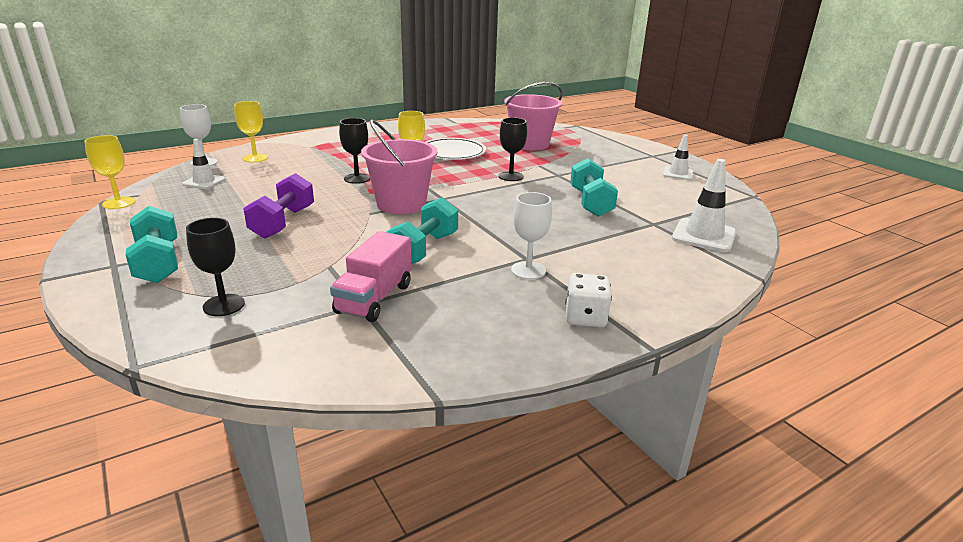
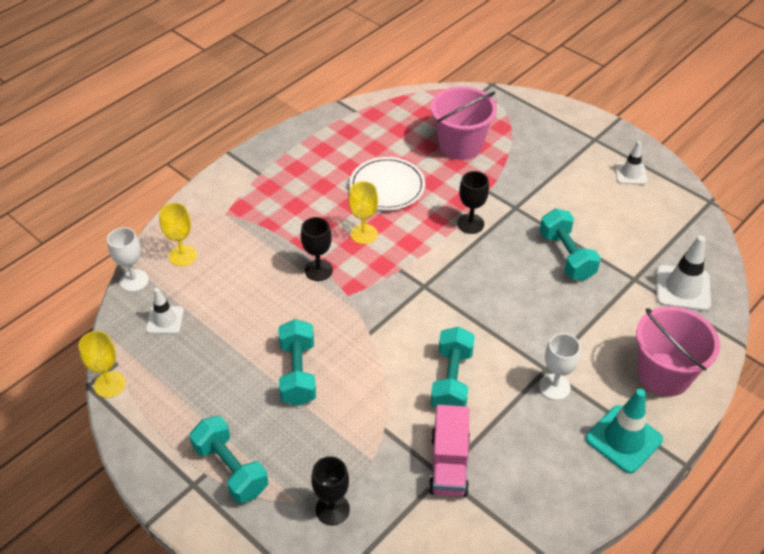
camera: 15 degrees left, 20 degrees up
purple dumbbell [243,173,314,239] -> turquoise dumbbell [279,319,316,406]
pink bucket [361,119,438,214] -> pink bucket moved to [636,306,720,397]
white dice [566,273,612,327] -> turquoise traffic cone [586,389,663,474]

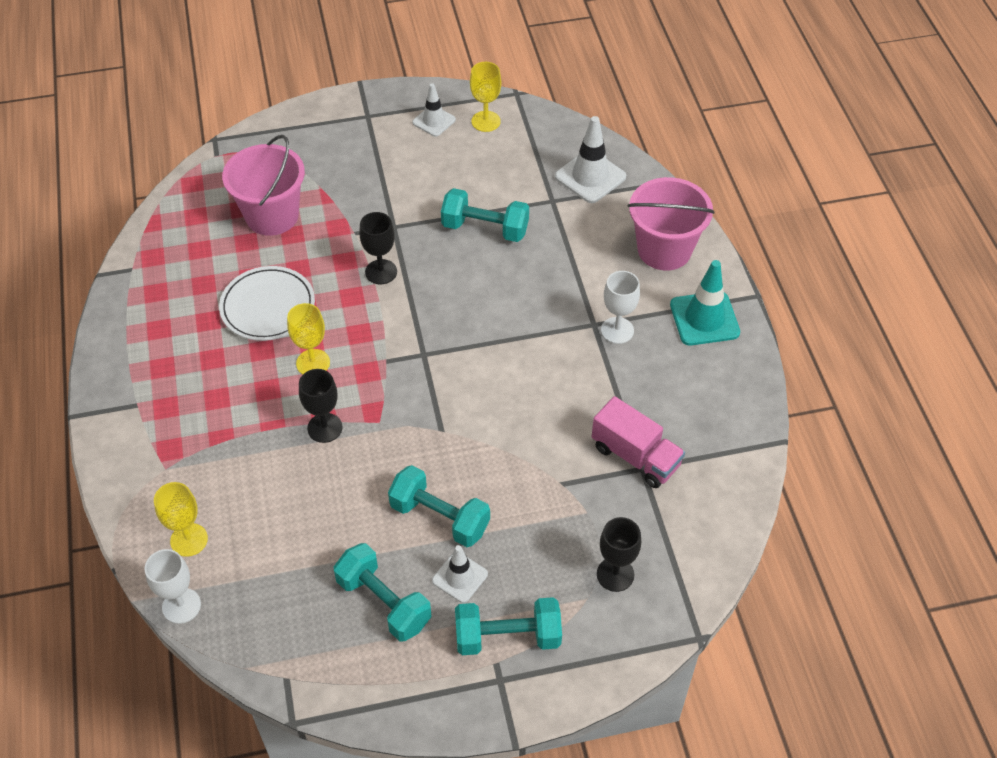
camera: 55 degrees left, 5 degrees up
yellow goblet [78,331,126,398] -> yellow goblet moved to [470,62,501,132]
white traffic cone [146,288,184,334] -> white traffic cone moved to [432,545,488,603]
turquoise dumbbell [431,327,475,408] -> turquoise dumbbell moved to [334,543,432,641]

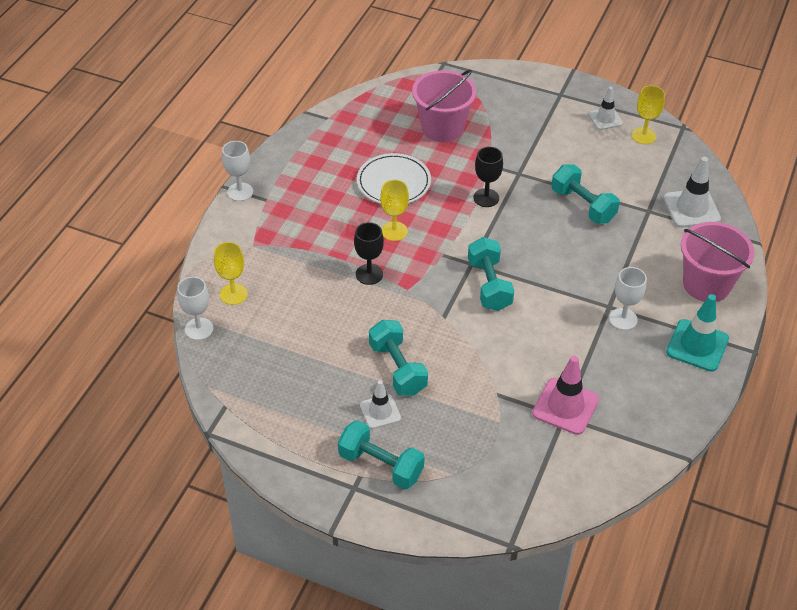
camera: 35 degrees right, 5 degrees down
turquoise dumbbell [334,543,432,641] -> turquoise dumbbell moved to [468,237,514,311]
pink truck [592,396,685,488] -> pink traffic cone [532,356,599,435]
black goblet [597,517,641,592] -> none
none -> white goblet [222,141,253,201]

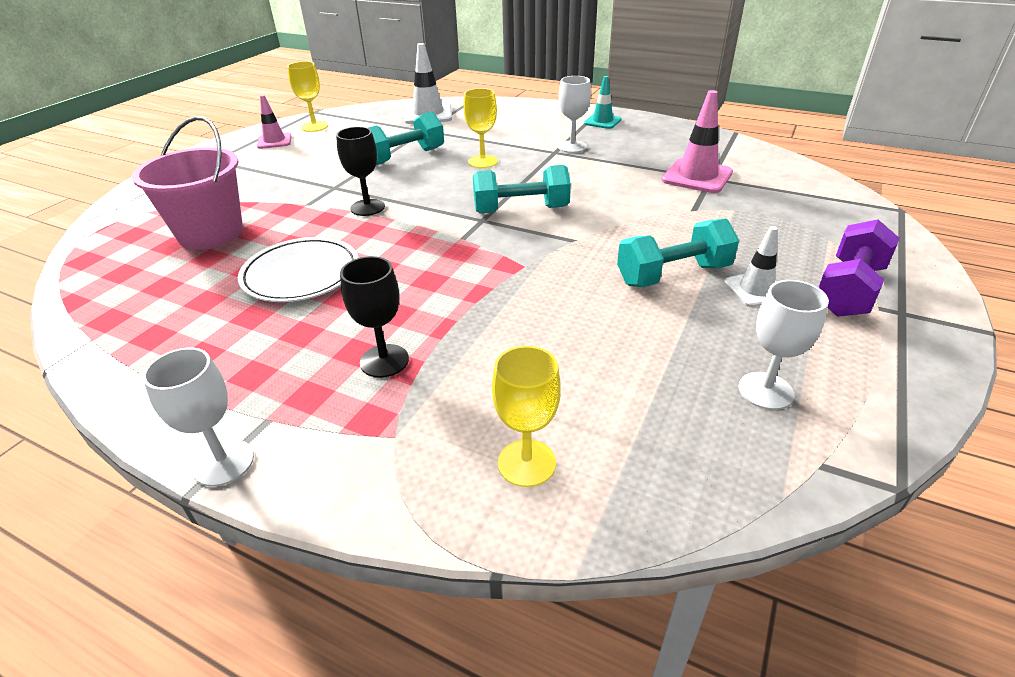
camera: 85 degrees left, 10 degrees down
white goblet [177,277,213,340] -> white goblet moved to [739,280,829,410]
turquoise dumbbell [338,420,425,489] -> purple dumbbell [818,219,900,317]
black goblet [354,222,384,285] -> black goblet moved to [340,256,409,378]
yellow goblet [380,180,409,241] -> yellow goblet moved to [463,88,498,168]
white traffic cone [588,87,623,130] -> pink traffic cone [257,95,291,149]
turquoise traffic cone [666,294,729,372] -> turquoise traffic cone [584,76,622,129], size x0.63
pink bucket [681,222,754,302] -> none

